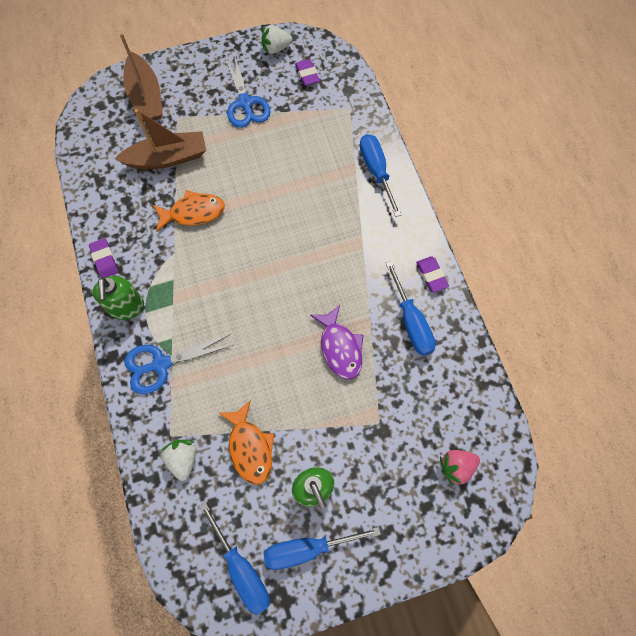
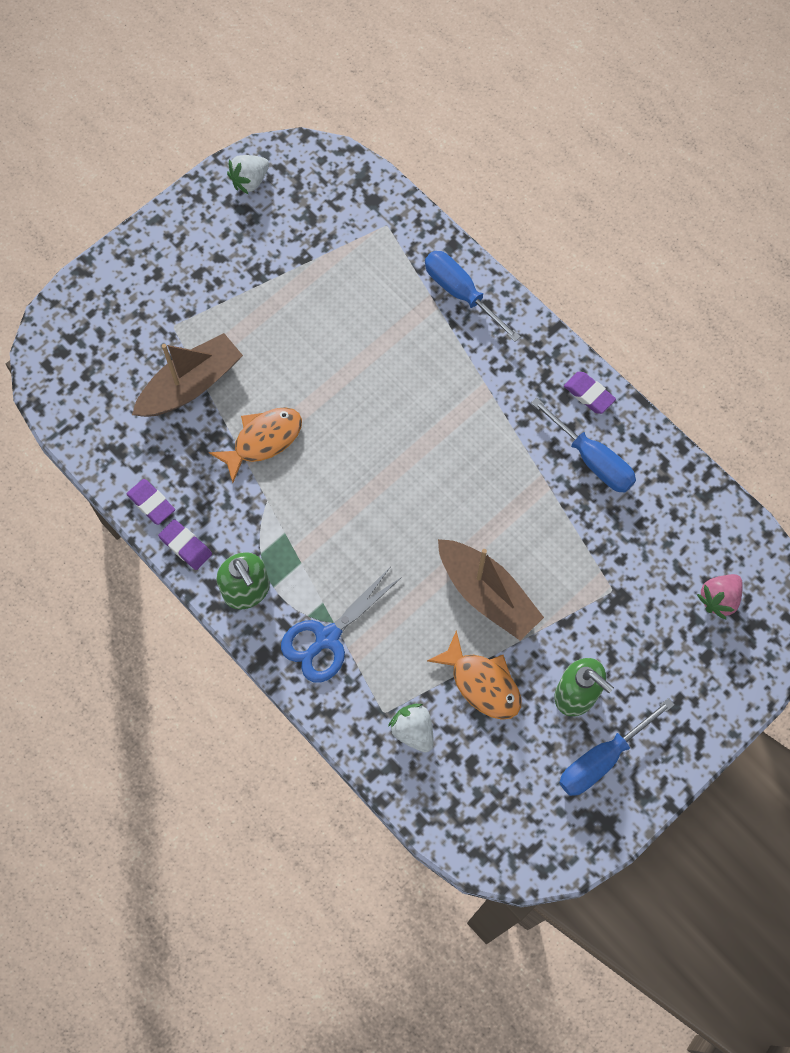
camera: 25 degrees left, 0 degrees up
brown boat [120,33,163,122] -> brown boat moved to [438,539,544,641]
blue screwdriver [199,502,270,615] -> none
blue scissors [225,53,271,128] -> none
purple eraser [295,59,320,86] -> purple eraser moved to [127,479,175,525]
purple fish [310,305,364,380] -> none

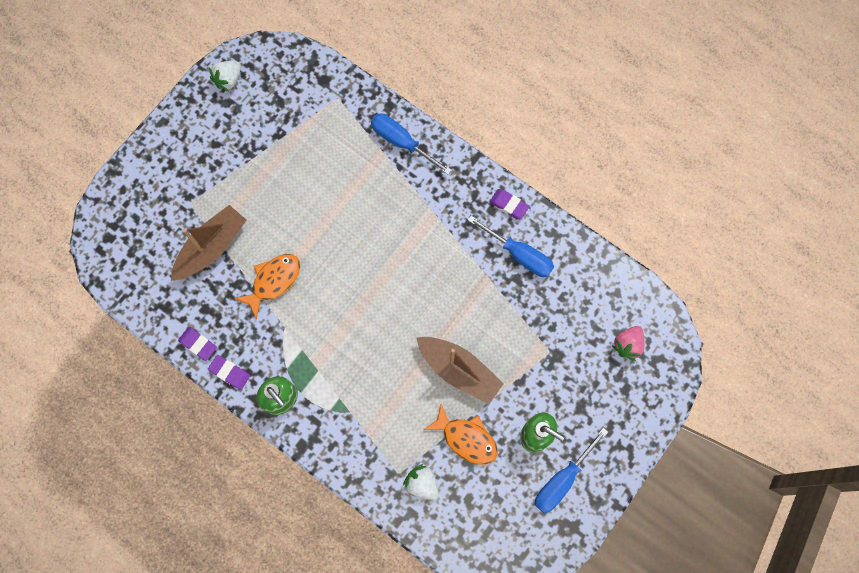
camera: 10 degrees left, 5 degrees up
blue scissors [281,568,402,683] -> none

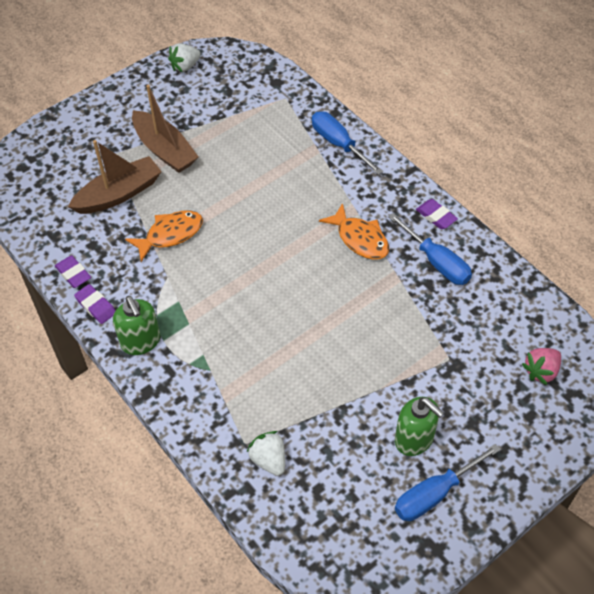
camera: 15 degrees right, 20 degrees down
brown boat [416,337,504,404] -> brown boat moved to [132,85,199,173]
orange fish [424,404,498,465] -> orange fish moved to [319,203,389,260]

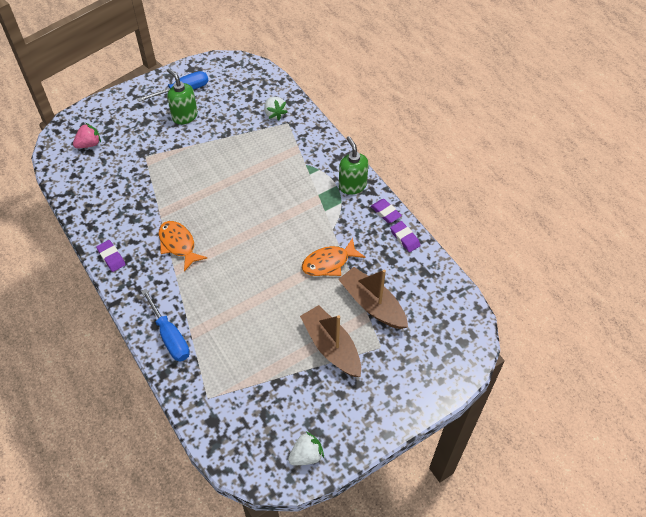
camera: 175 degrees left, 0 degrees up
brown boat [68,140,162,214] -> brown boat turned 75 degrees clockwise [338,267,408,329]
blue screwdriver [388,213,472,285] -> none

